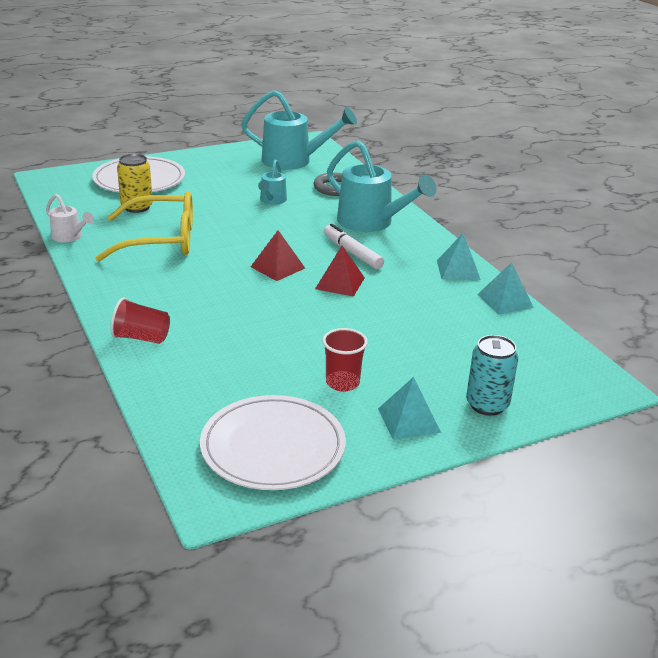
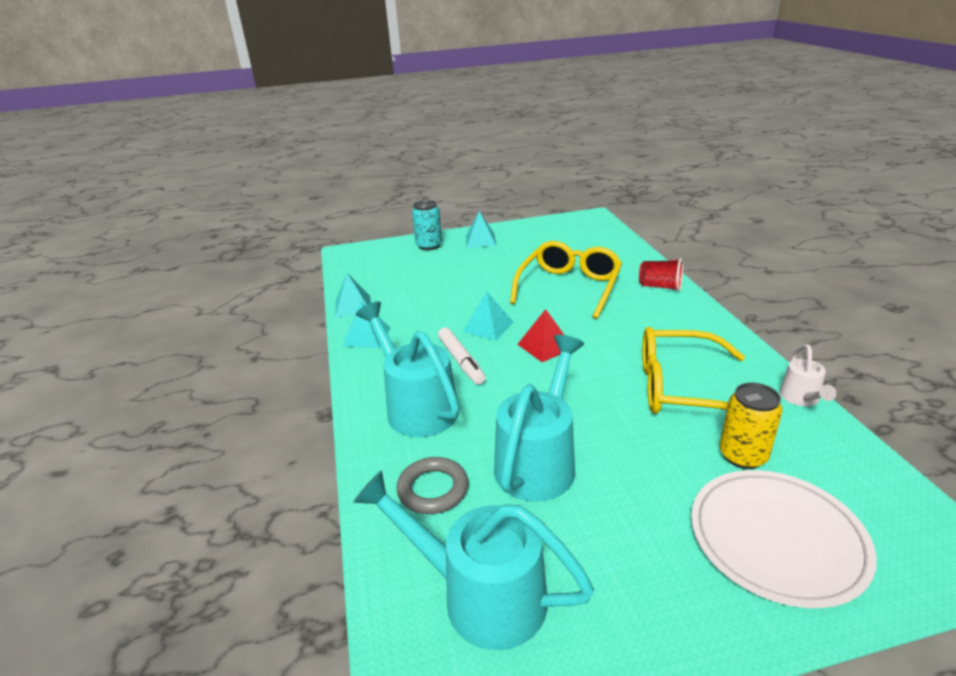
camera: 165 degrees left, 0 degrees up
white watering can [46,194,94,242] -> white watering can turned 135 degrees counterclockwise [780,345,837,406]
white plate [200,395,346,490] -> none
turquoise watering can [258,160,287,205] -> turquoise watering can [494,335,584,502], size x1.96
red pyramid [315,246,365,297] -> turquoise pyramid [463,291,514,341]
red cup [322,328,368,392] -> none
none -> yellow glasses [510,241,622,319]

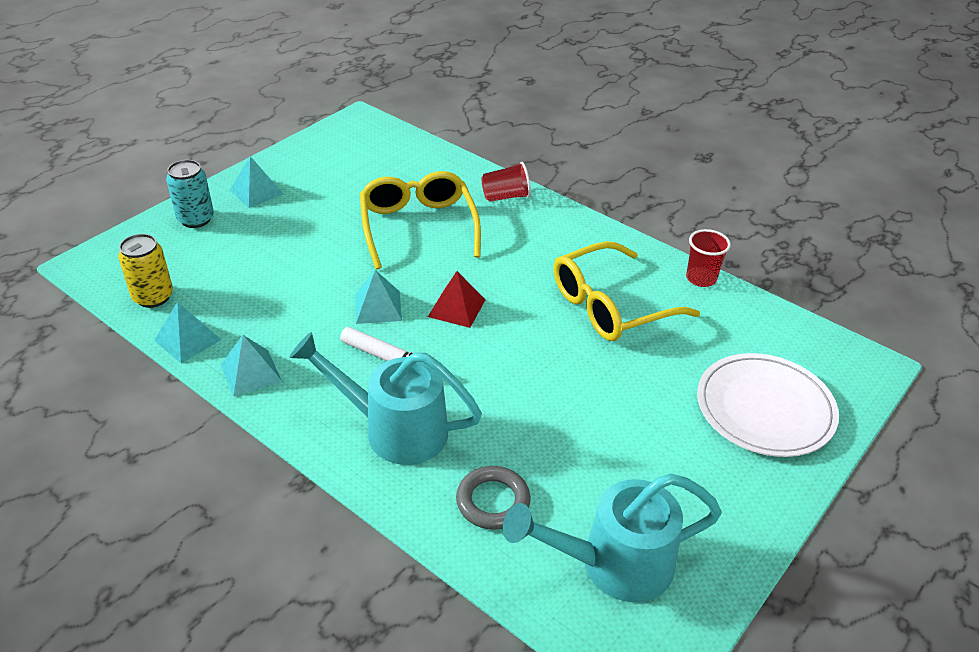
camera: 40 degrees left, 10 degrees up
turquoise watering can [494,335,584,502] -> none
yellow can [719,383,782,469] -> yellow can moved to [118,234,173,308]
white watering can [780,345,837,406] -> red cup [686,229,731,287]

